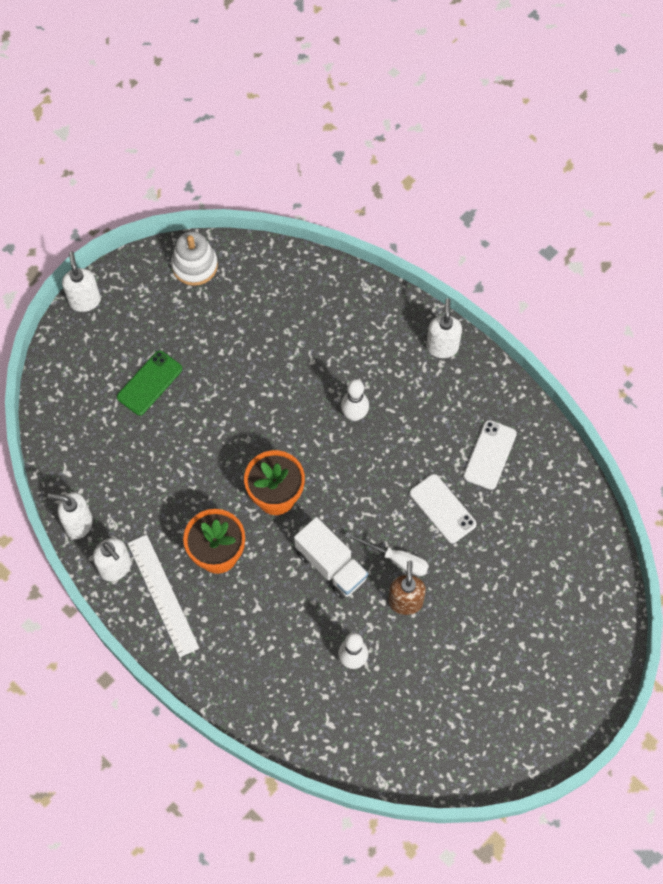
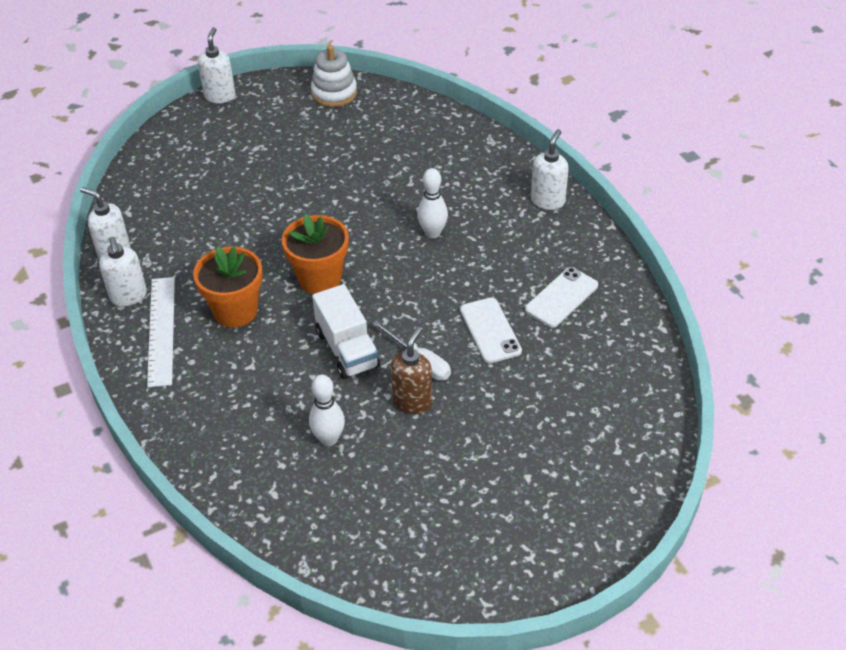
camera: 20 degrees right, 20 degrees down
green phone [117,350,182,415] -> none

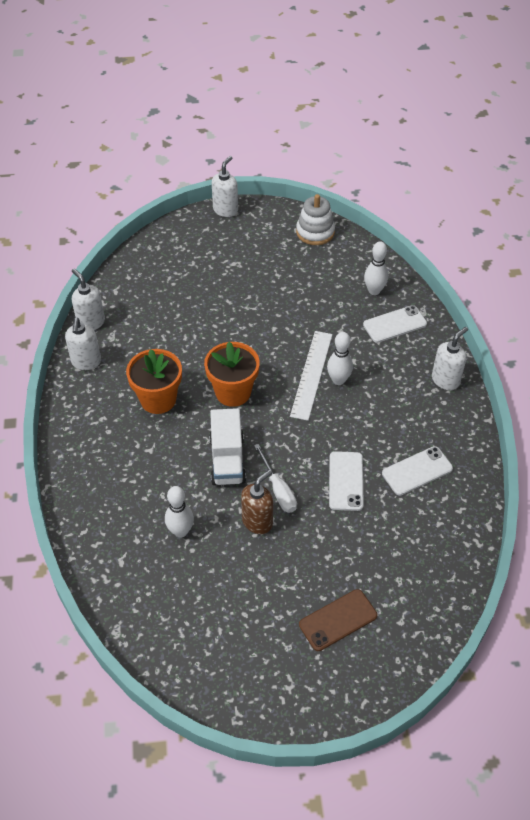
camera: 20 degrees right, 5 degrees up
white ruler [147,277,175,388] -> white ruler moved to [290,331,332,421]
none -> brown phone [299,589,377,651]
none -> white phone [363,305,427,343]
none -> white bowling pin [364,241,388,295]

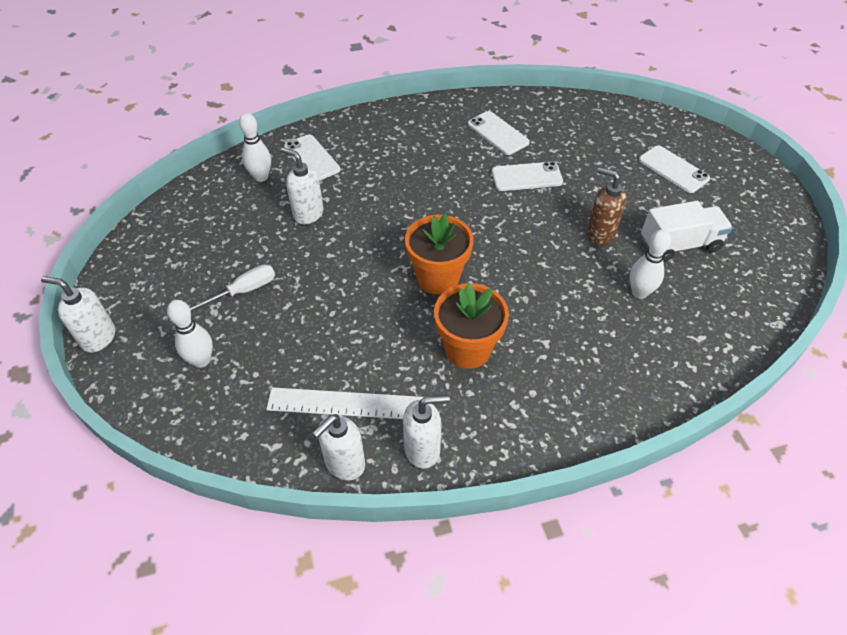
camera: 100 degrees left, 0 degrees up
white truck [209,408,246,485] -> white truck moved to [641,201,733,262]
white screwdriver [254,444,297,513] -> white screwdriver moved to [190,265,275,311]
white ruler [290,331,332,421] -> white ruler moved to [266,387,424,419]
white stacking toy [296,194,335,245] -> none
brown phone [299,589,377,651] -> white phone [639,145,710,193]
white bowling pin [327,332,353,385] -> white bowling pin moved to [167,300,213,368]
white soap dispenser [432,327,468,390] -> white soap dispenser moved to [281,147,324,224]

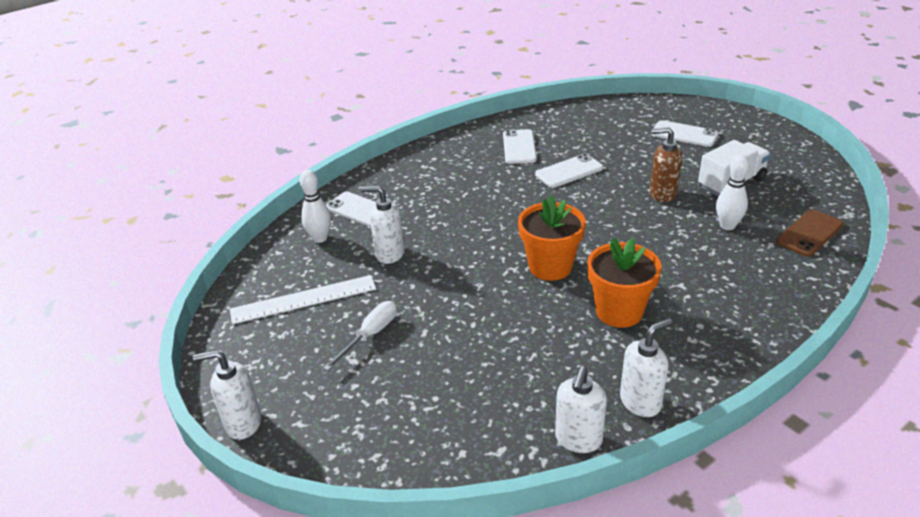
camera: 20 degrees left, 15 degrees down
white bowling pin [167,300,213,368] -> none
white ruler [266,387,424,419] -> white ruler moved to [230,275,376,324]
white phone [468,111,530,155] -> white phone turned 60 degrees clockwise [503,129,537,164]
none -> brown phone [776,209,843,257]

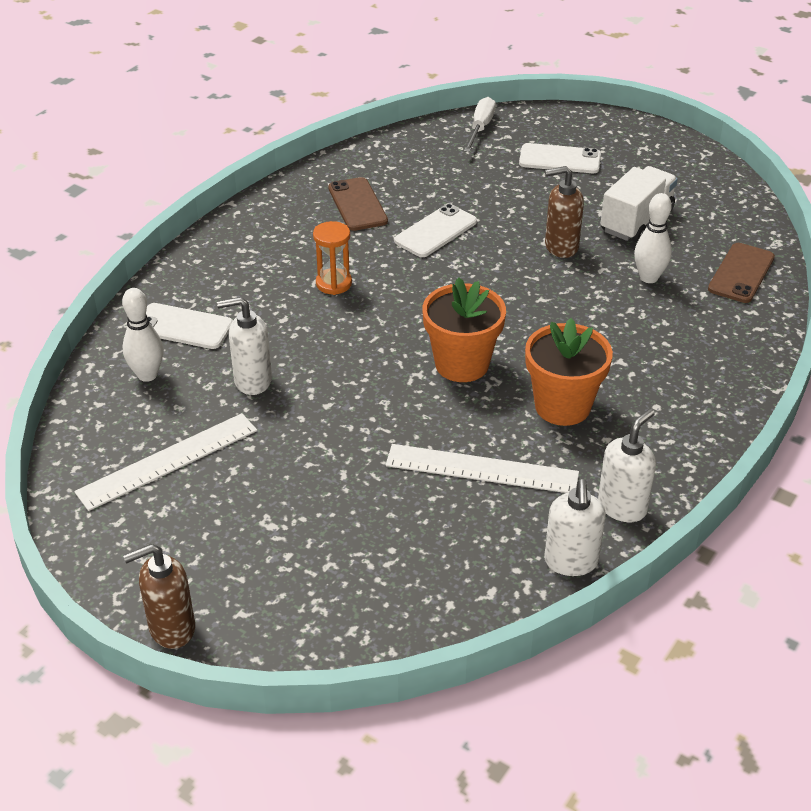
camera: 20 degrees left, 5 degrees up
white soap dispenser [193,350,261,440] -> brown soap dispenser [123,544,195,649]
white screwdriver [323,301,397,371] -> white screwdriver moved to [464,97,496,152]
white phone [503,129,537,164] -> brown phone [328,177,388,231]
none -> orange hourglass [313,221,352,295]
none -> white ruler [386,444,579,493]

